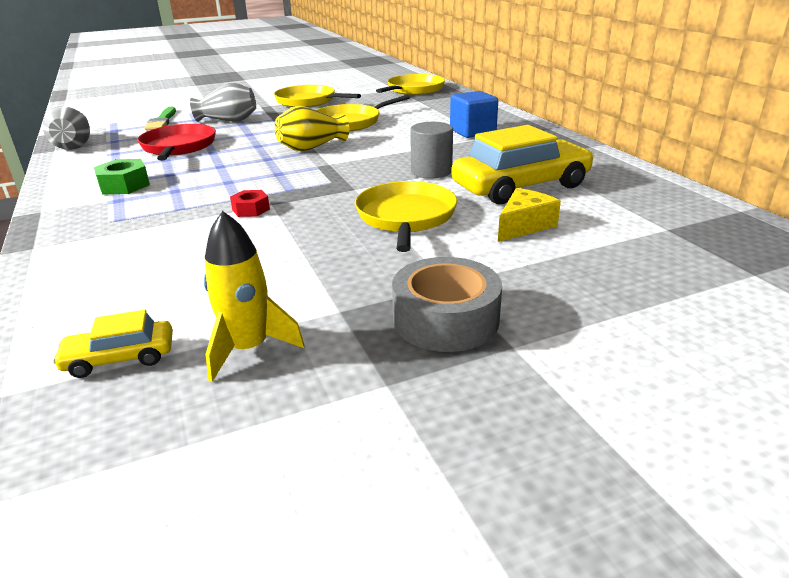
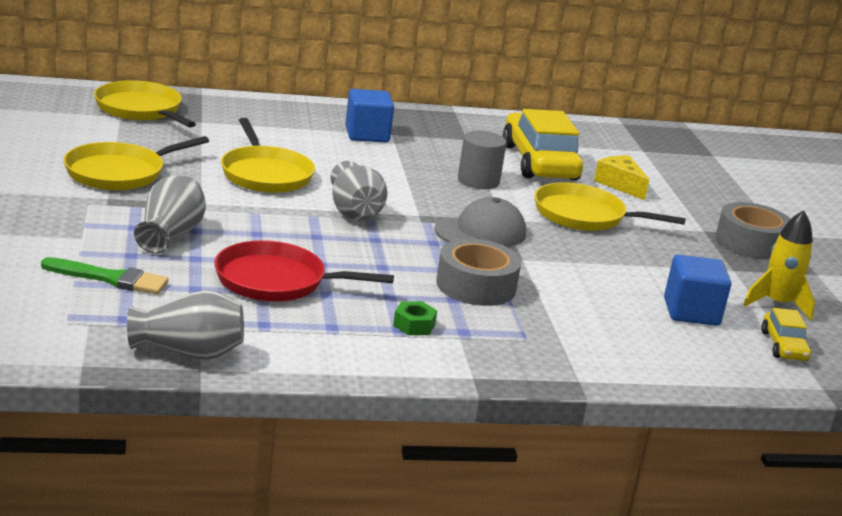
camera: 80 degrees left, 5 degrees down
green nut [94,159,150,194] -> green nut [393,301,437,335], size x0.66
red nut [230,190,270,217] -> none
yellow vase [275,106,349,151] -> grey vase [330,161,387,220]
none -> grey cap [434,197,526,246]
none -> grey tape [436,239,521,306]
none -> blue cube [664,255,731,326]

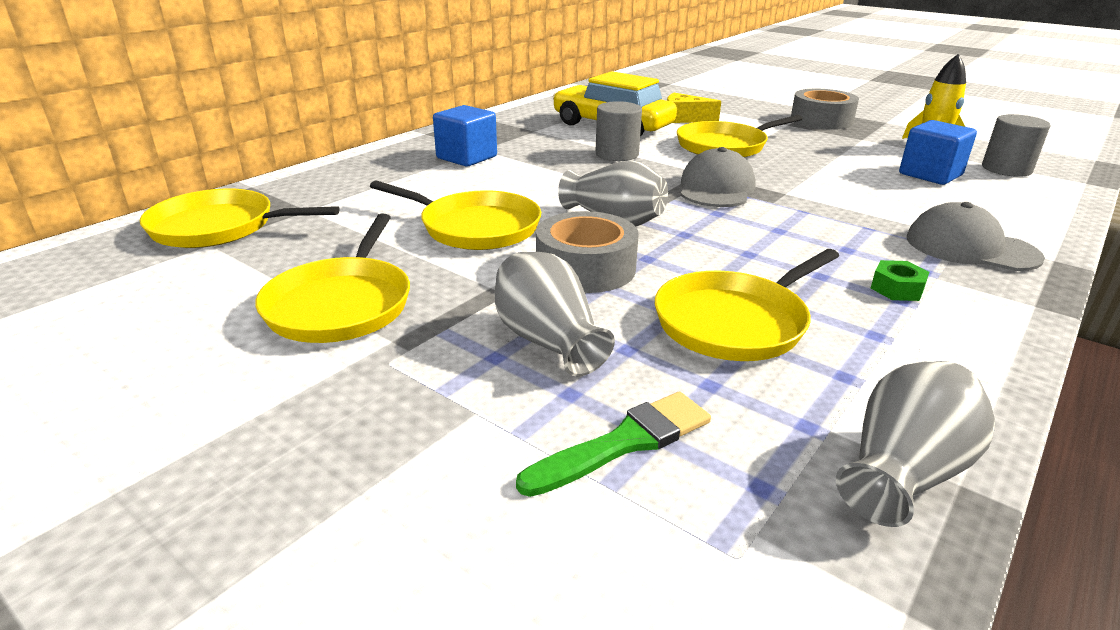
camera: 40 degrees left, 5 degrees up
red pan [214,240,394,301] -> yellow pan [655,249,839,361]
grey tape [436,239,521,306] -> grey tape moved to [536,211,639,293]
yellow car [761,308,811,361] -> grey cylinder [982,114,1051,177]
none -> grey cap [907,202,1045,271]

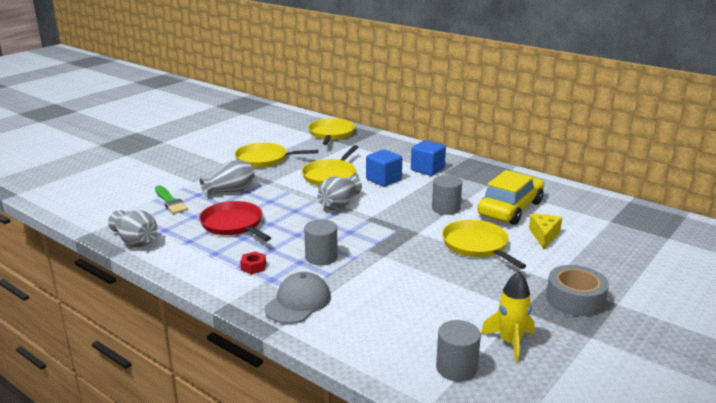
camera: 90 degrees right, 5 degrees down
grey tape [536,211,639,293] -> none
yellow pan [655,249,839,361] -> red pan [199,201,271,241]
grey cap [680,147,755,207] -> none
green nut [871,260,929,301] -> red nut [240,251,266,274]
blue cube [899,120,977,185] -> blue cube moved to [366,149,402,187]
none -> grey cylinder [304,219,338,265]

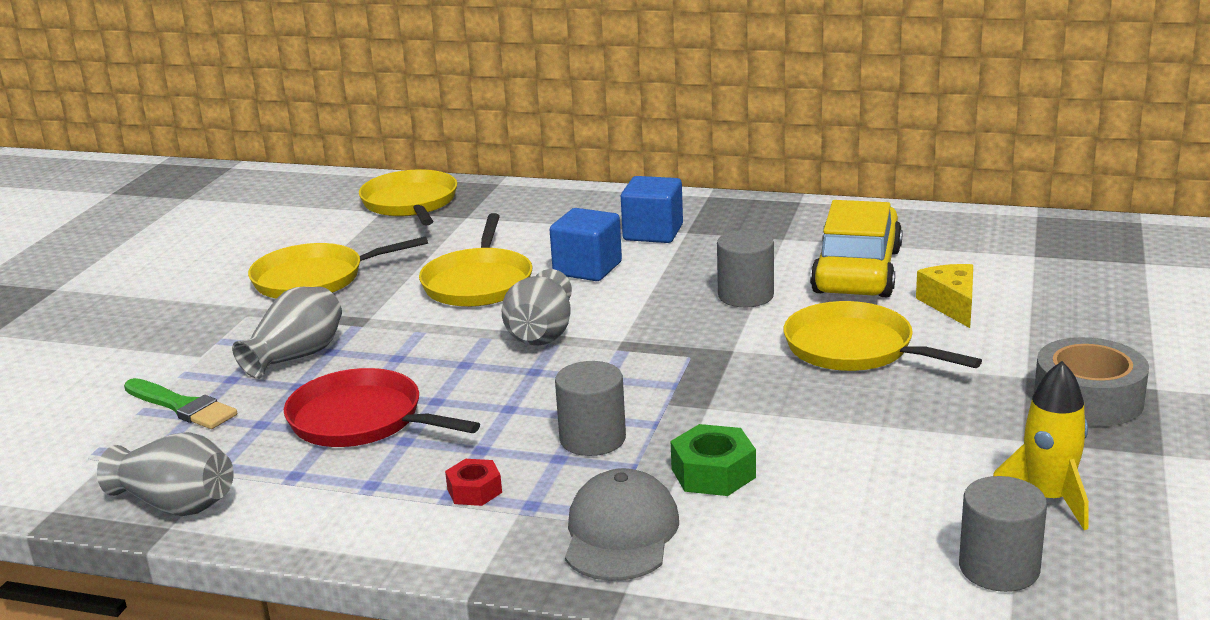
camera: 20 degrees left, 0 degrees up
none -> green nut [670,424,756,496]

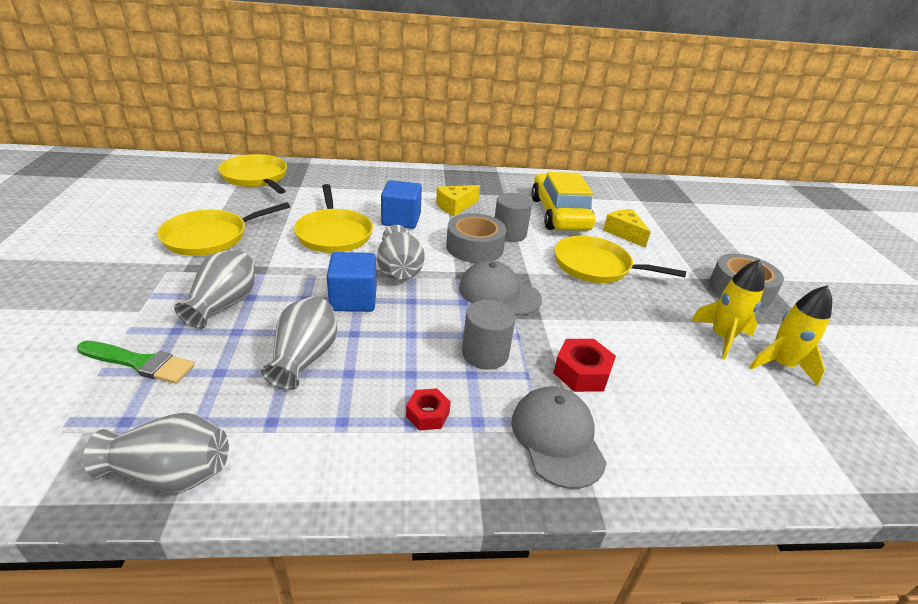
camera: 25 degrees left, 10 degrees up
red pan [284,368,480,447] -> grey vase [261,296,337,390]
blue cube [621,176,683,243] -> blue cube moved to [327,252,377,312]
green nut [670,424,756,496] -> red nut [553,339,616,392]
grey cylinder [959,476,1047,592] -> none
none -> yellow cheese [436,185,480,216]
none -> grey tape [446,213,506,263]
none -> grey cap [459,260,542,316]
none -> yellow rocket [691,260,765,359]

